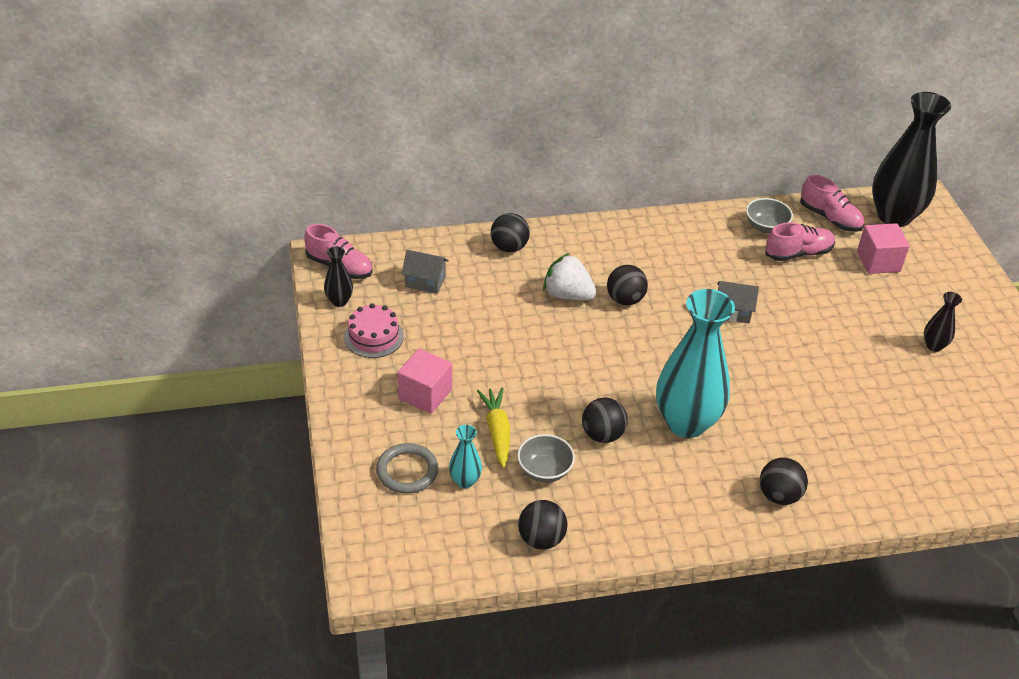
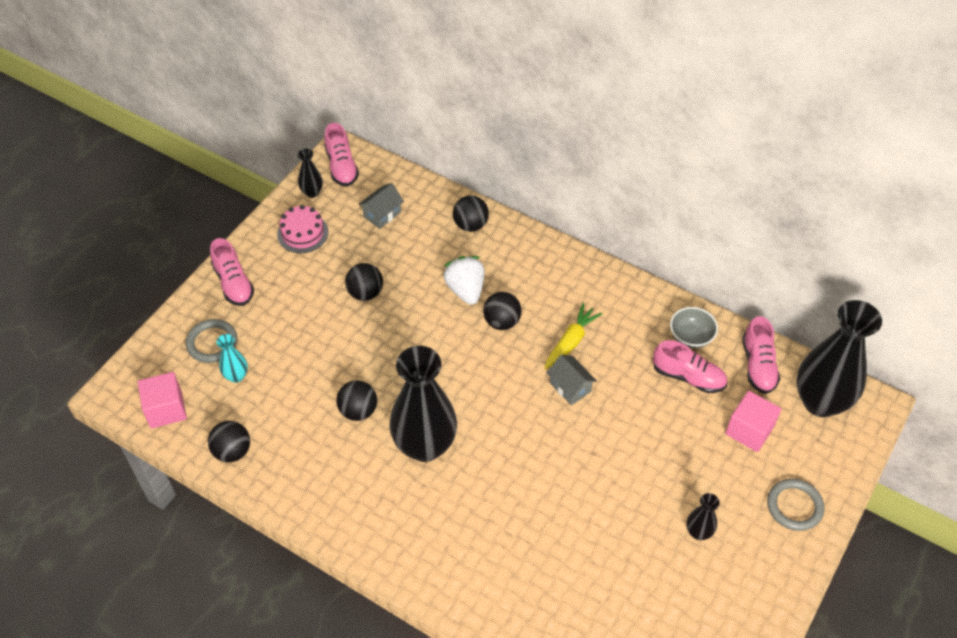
camera: 45 degrees right, 10 degrees up
pink cube [397,348,452,414] -> pink cube moved to [137,372,187,428]
grey house [401,250,449,294] -> grey house turned 75 degrees clockwise [358,183,404,229]
yellow carrot [477,387,510,468] -> yellow carrot moved to [545,303,603,369]
grey bowl [517,434,575,483] -> none
turquoise vase [656,289,735,438] -> black vase [389,346,457,462]
black ball [760,457,808,505] -> black ball moved to [345,263,383,301]
none -> pink shoe [210,238,254,306]
none -> grey ring [767,479,824,531]

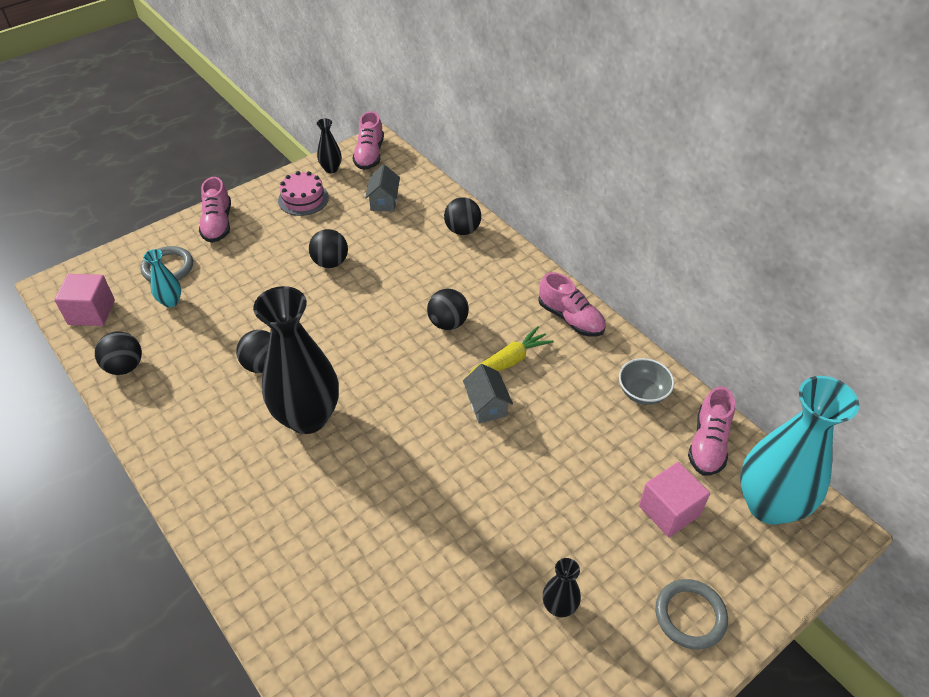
camera: 20 degrees right, 5 degrees down
grey house [358,183,404,229] -> grey house turned 60 degrees counterclockwise [365,164,400,212]
white strawberry [443,256,485,305] -> none
pink shoe [653,340,727,393] -> pink shoe moved to [538,272,605,337]
black vase [796,300,882,417] -> turquoise vase [740,376,859,525]

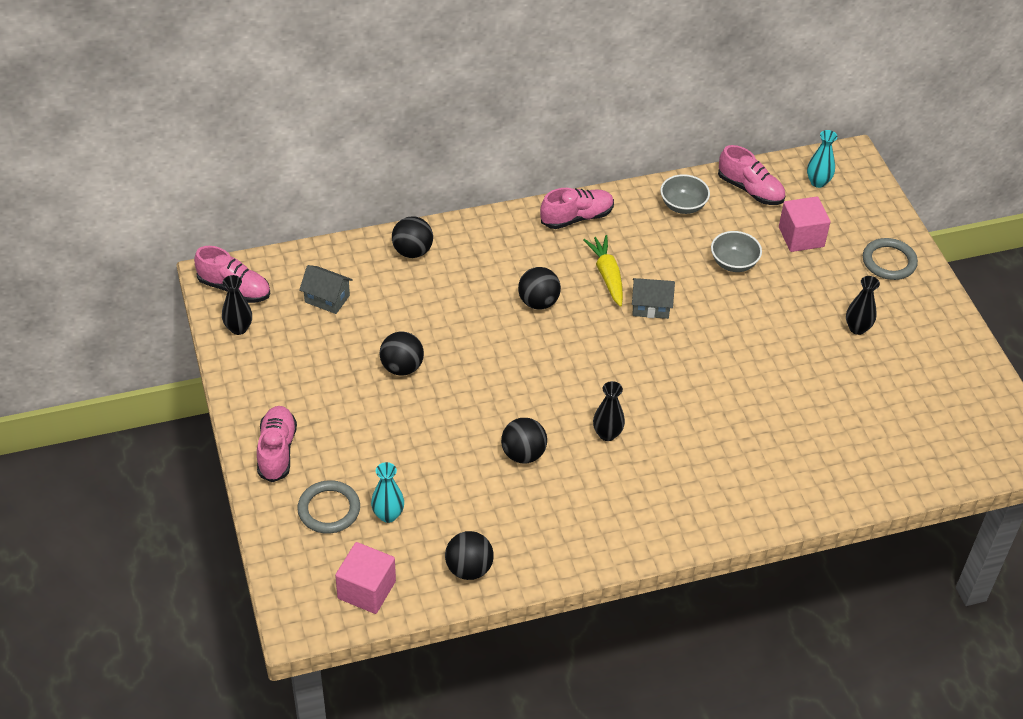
camera: 70 degrees left, 0 degrees up
pink shoe [199,177,231,243] -> pink shoe turned 105 degrees counterclockwise [257,406,297,482]
black vase [253,286,339,434] -> black vase [593,381,625,441], size x0.43
pink cake [278,171,329,216] -> none
turquoise vase [740,376,859,525] -> turquoise vase [807,130,837,188], size x0.43
none -> grey bowl [711,231,762,272]

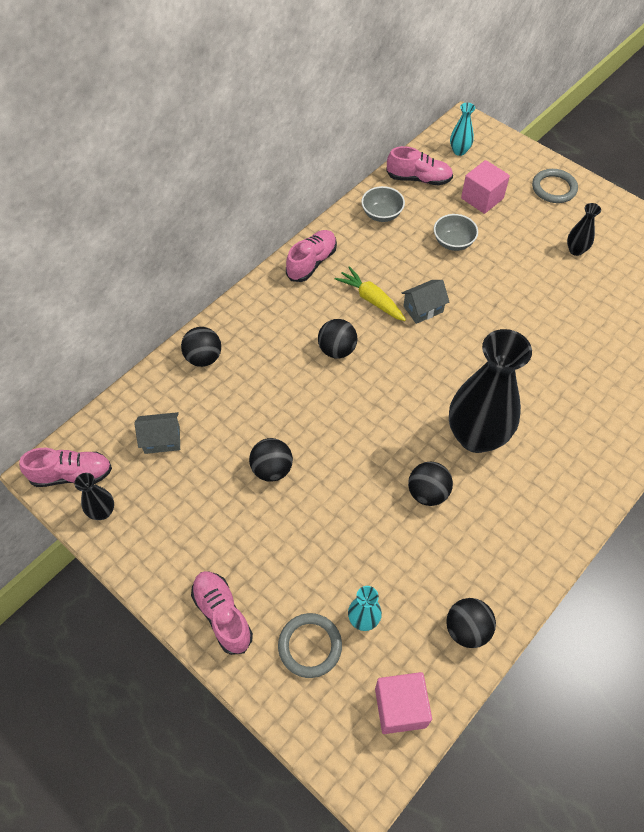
camera: 30 degrees left, 10 degrees up
black vase [593,381,625,441] -> black vase [449,329,532,453], size x2.30

